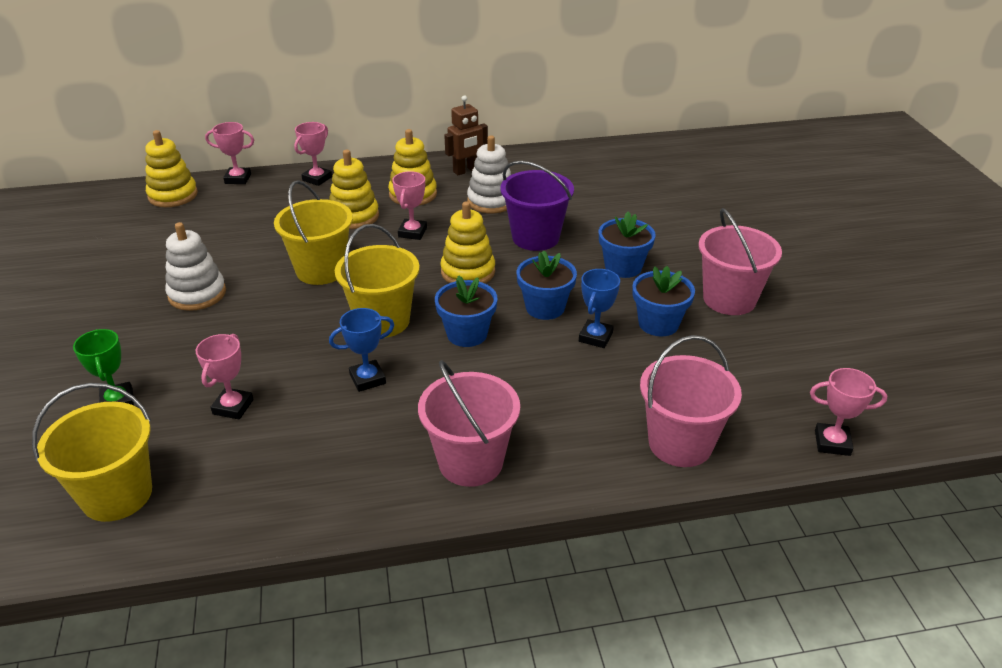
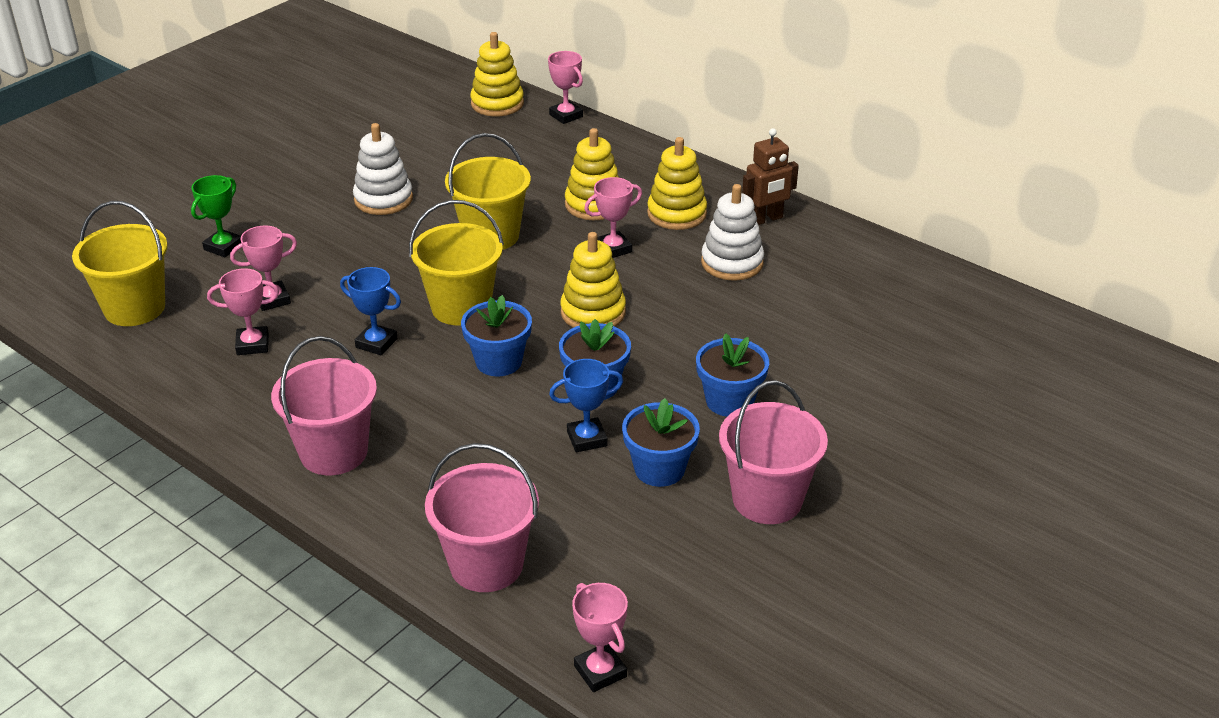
camera: 50 degrees right, 0 degrees up
pink trophy [294,122,332,186] -> pink trophy moved to [207,268,279,355]
brown robot [444,95,488,175] -> brown robot turned 45 degrees counterclockwise [742,128,799,225]
purple bucket [501,161,574,251] -> none

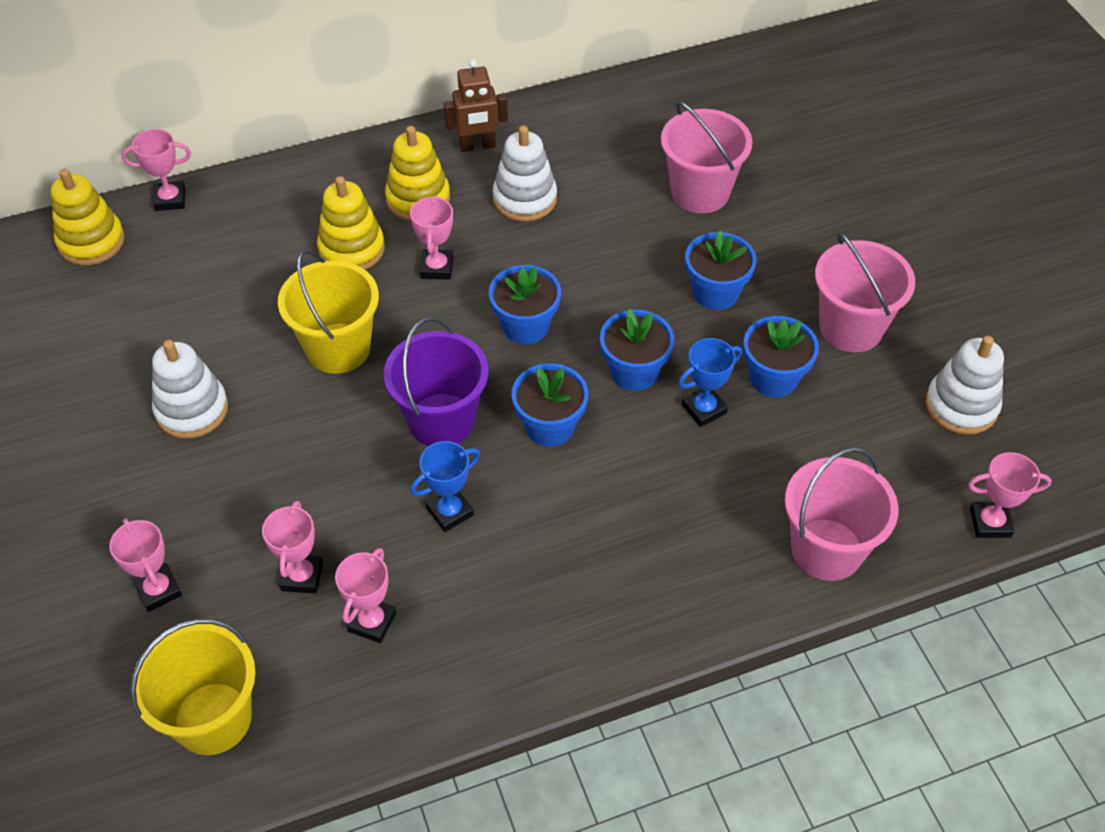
camera: 60 degrees left, 15 degrees up
green trophy [191,175,241,257] -> pink trophy [109,518,182,612]
pink bucket [271,336,377,475] -> pink bucket moved to [661,101,752,213]
yellow bucket [409,200,504,326] -> purple bucket [384,317,489,446]
blue trophy [549,359,623,452] -> blue trophy turned 45 degrees clockwise [678,338,742,427]
yellow stacking toy [561,232,626,328] -> blue flower pot [489,265,561,344]
brown robot [742,128,799,225] -> brown robot turned 75 degrees clockwise [444,59,508,152]
none -> white stacking toy [926,336,1004,435]

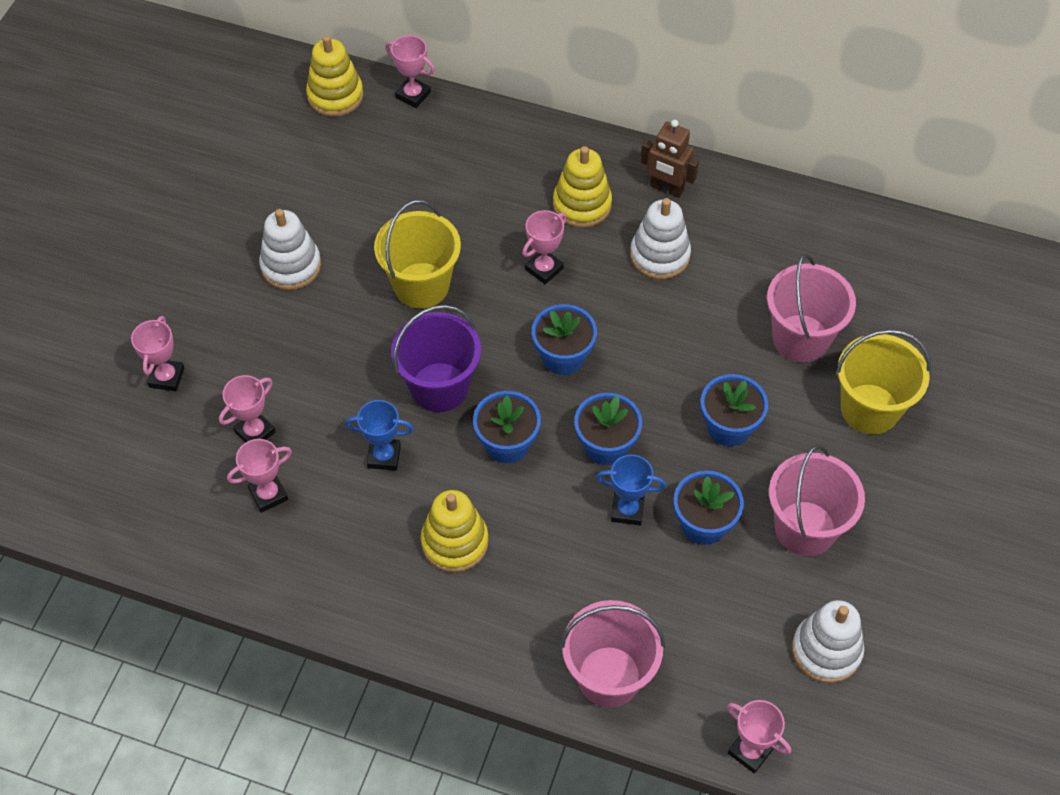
camera: 40 degrees right, 5 degrees up
yellow bucket [130,619,256,755] -> yellow bucket moved to [836,330,931,434]
yellow stacking toy [317,176,385,270] -> yellow stacking toy moved to [421,490,489,572]

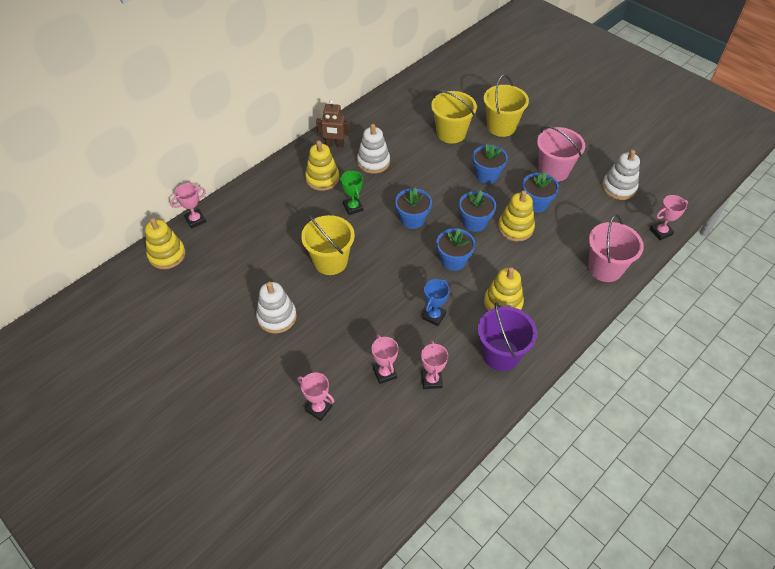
camera: 65 degrees left, 5 degrees down
purple bucket [391,305,481,412] -> purple bucket moved to [478,302,537,371]
pink trophy [522,210,567,284] -> green trophy [340,170,363,215]
blue trophy [596,455,666,526] -> yellow stacking toy [498,190,535,241]
brown robot [640,120,699,198] -> brown robot turned 45 degrees clockwise [316,100,350,148]
pink bucket [767,254,856,362] -> yellow bucket [431,90,477,144]

